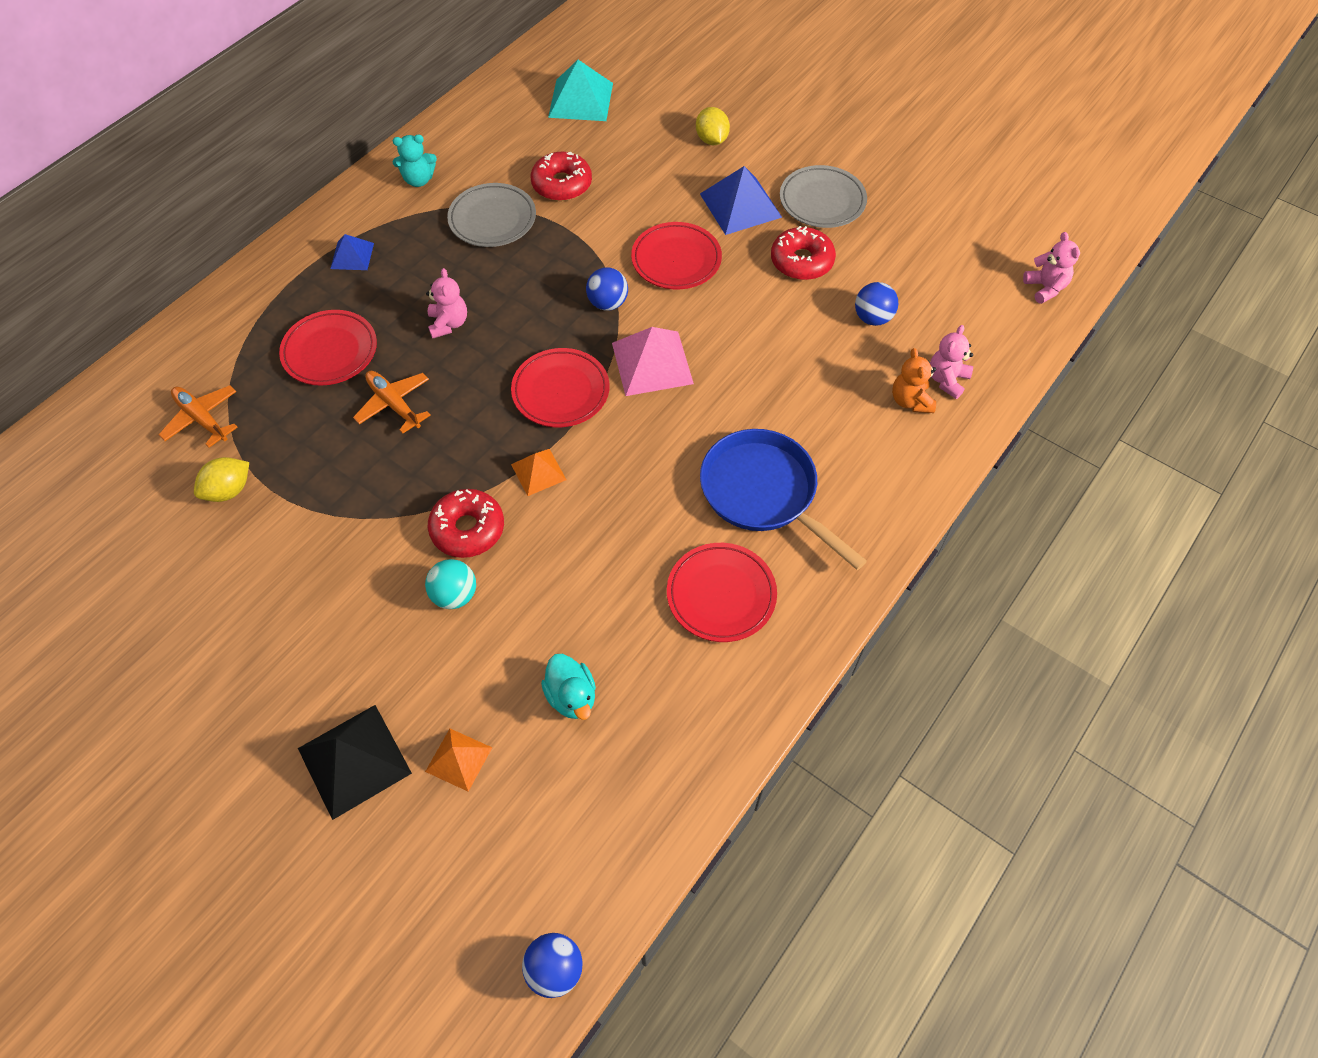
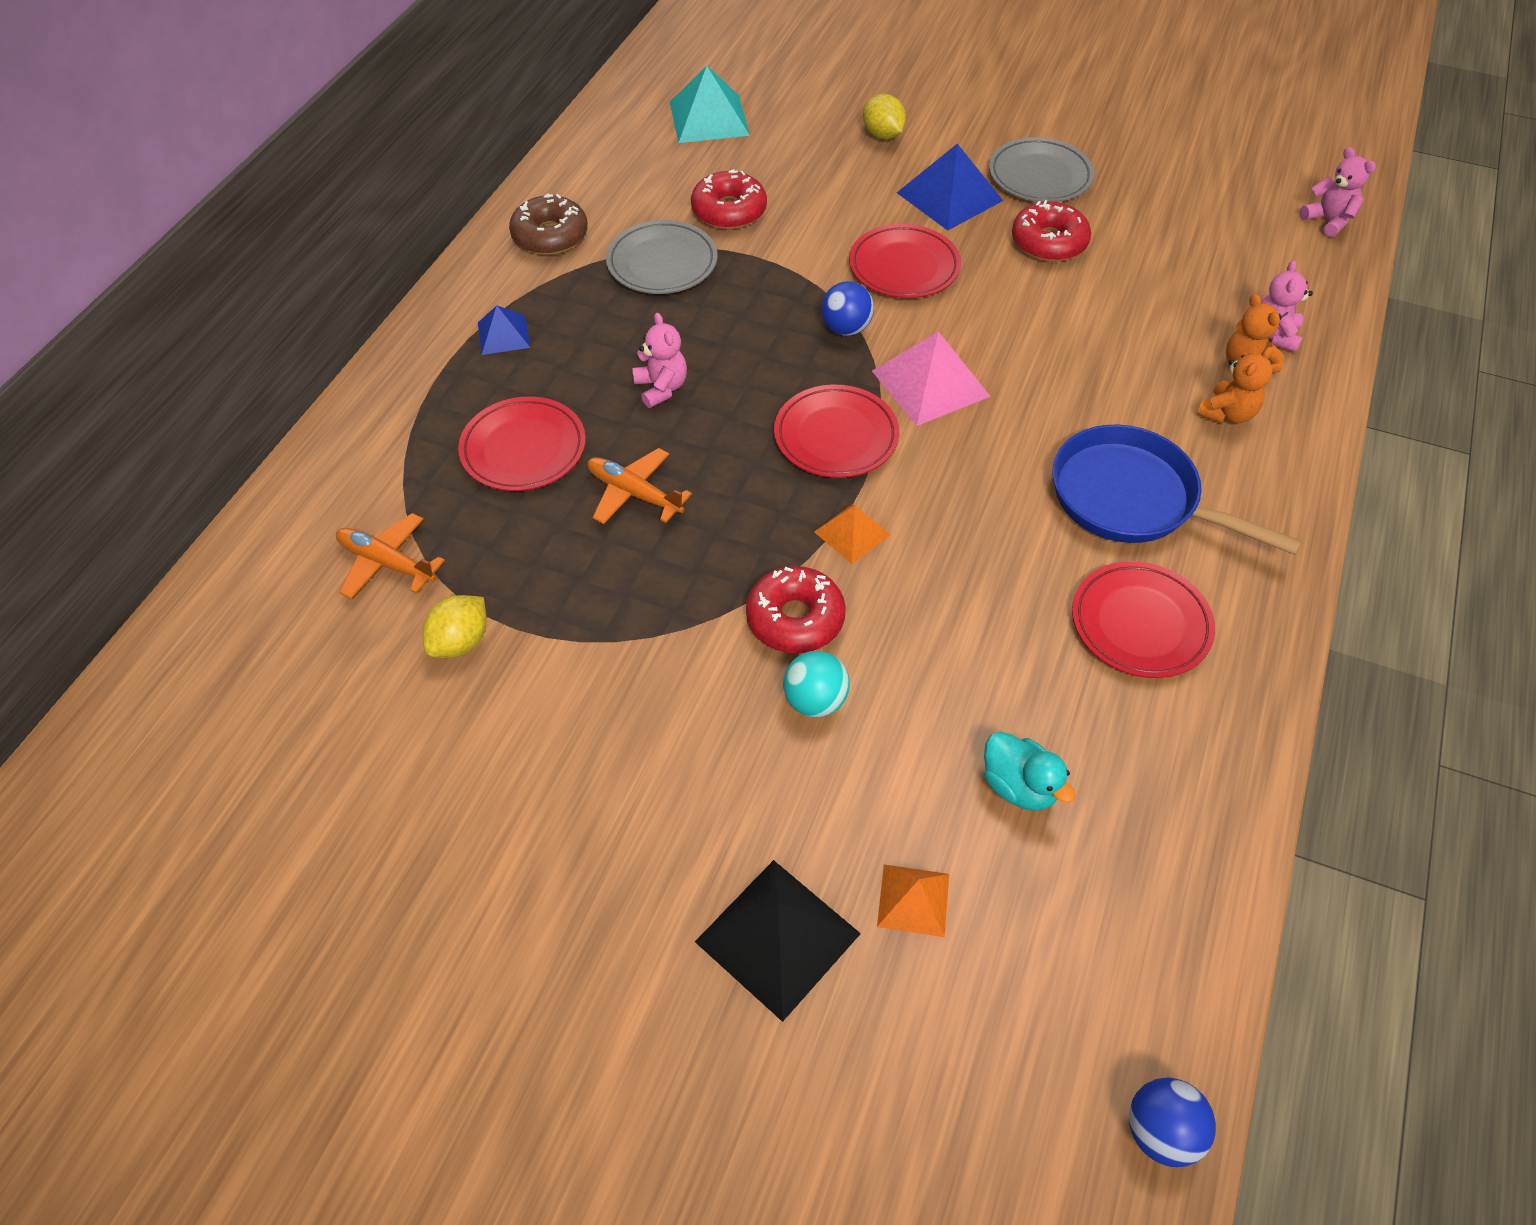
camera: 15 degrees left, 5 degrees down
turquoise teddy bear [393,135,437,187] -> brown donut [509,193,588,255]
blue ball [855,282,898,326] -> none
none -> orange teddy bear [1197,347,1273,423]

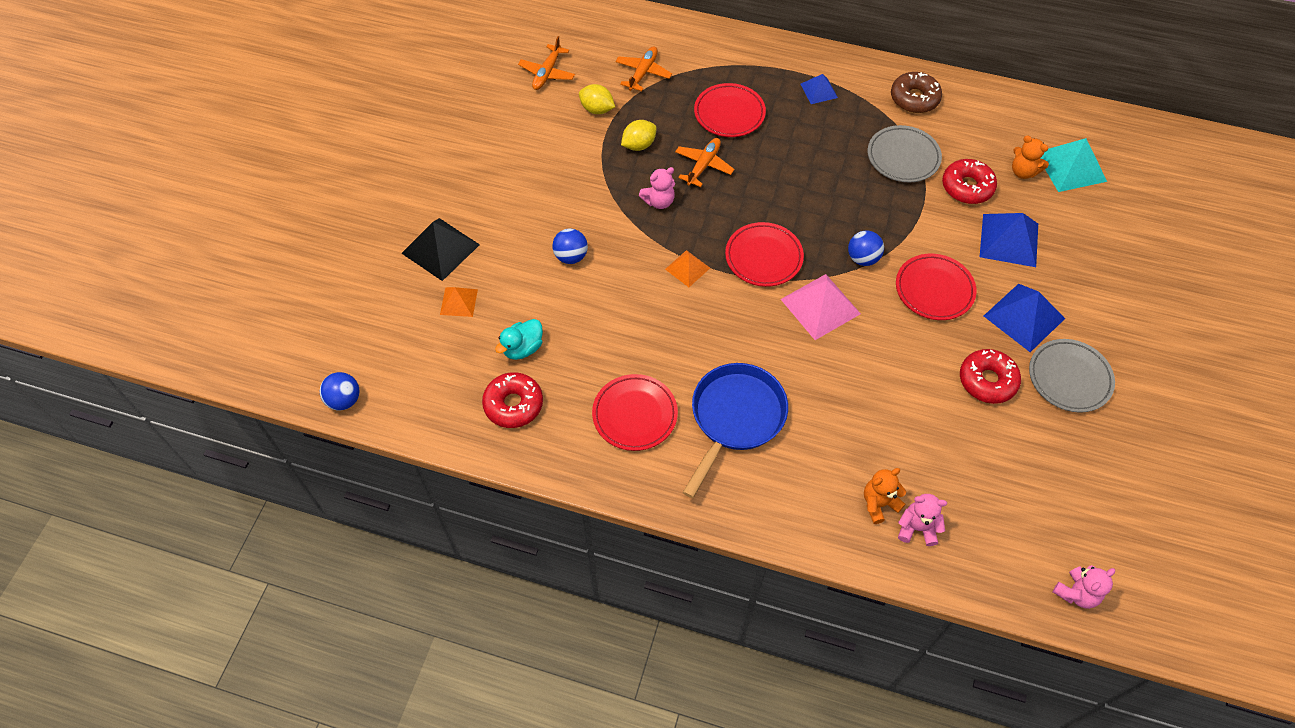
camera: 85 degrees right, 5 degrees up
pink teddy bear [632,313,687,408] -> pink teddy bear moved to [639,167,675,209]
red donut [746,566,846,653] -> red donut moved to [482,372,543,428]
turquoise ball [783,651,850,717] -> blue ball [552,228,588,264]
yellow lemon [863,94,906,139] -> yellow lemon moved to [621,120,657,151]
orange teddy bear [1197,347,1273,423] -> orange teddy bear moved to [1012,136,1049,179]
none -> orange plane [518,36,575,90]
none -> blue pyramid [980,213,1038,267]

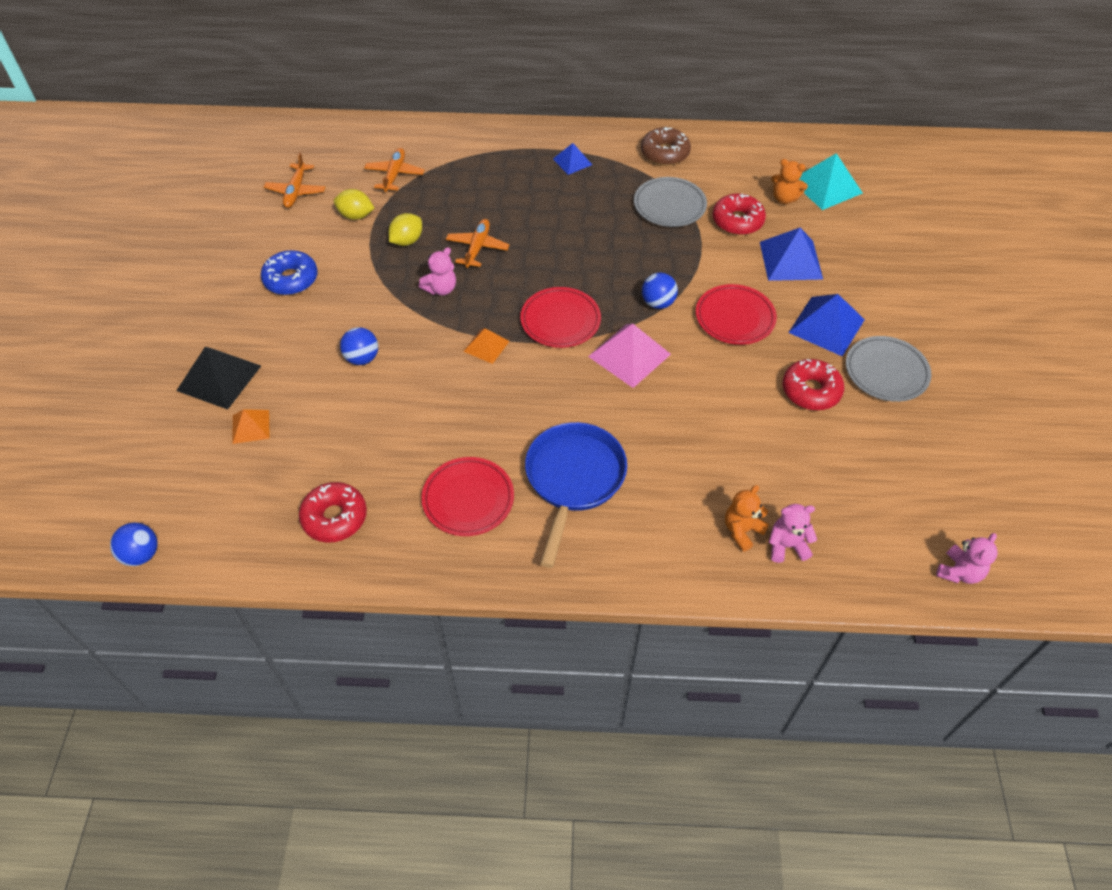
camera: 15 degrees left, 5 degrees down
turquoise duck [495,319,543,360] -> none
red plate [694,83,766,137] -> none
none -> blue donut [261,250,318,295]

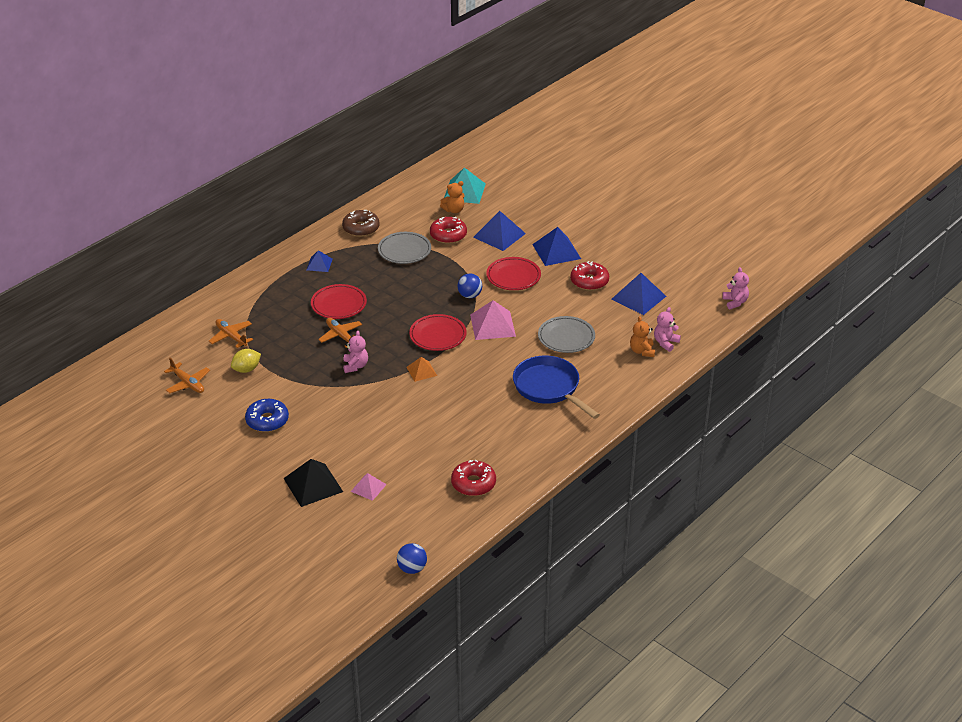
camera: 50 degrees left, 15 degrees down
orange pyramid [232,409,270,444] -> pink pyramid [350,473,387,501]
blue ball [340,327,378,365] -> none
yellow lemon [389,213,422,246] -> none
red plate [421,457,514,536] -> red plate moved to [311,284,367,319]
grey plate [846,336,931,402] -> grey plate moved to [538,316,595,353]
none -> blue pyramid [612,273,666,315]

